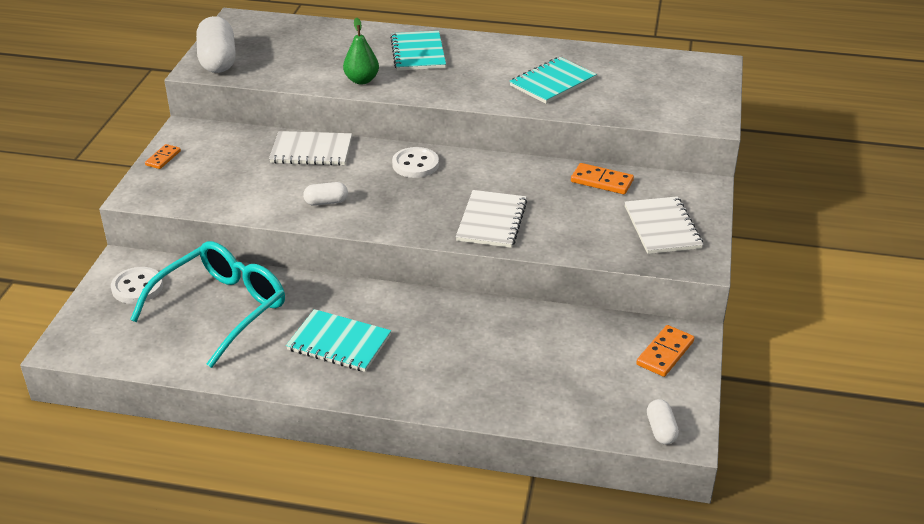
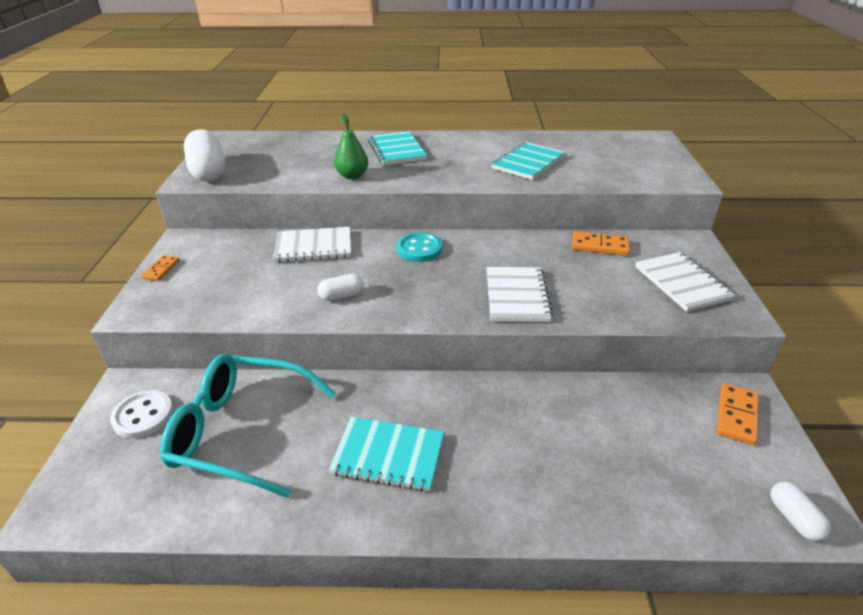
camera: 10 degrees left, 0 degrees up
turquoise glasses [130,241,285,368] -> turquoise glasses turned 105 degrees counterclockwise [160,354,336,498]
white button [392,147,439,178] -> turquoise button [397,232,442,262]

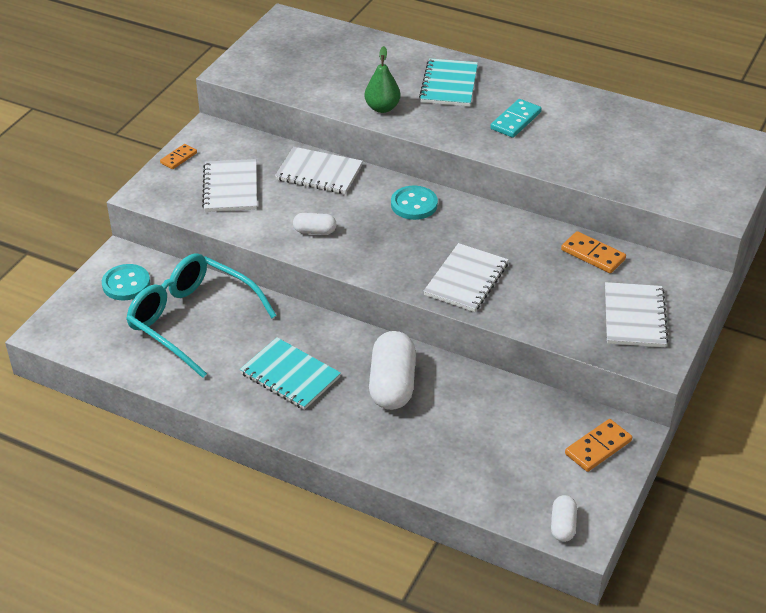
camera: 25 degrees right, 5 degrees up
white button [110,390,173,438] -> turquoise button [102,264,150,300]
white capsule [184,129,225,182] -> white capsule moved to [369,331,416,410]
turquoise notebook [491,142,565,180] -> none
none -> white notebook [202,159,257,212]
none -> turquoise domino [490,99,542,138]

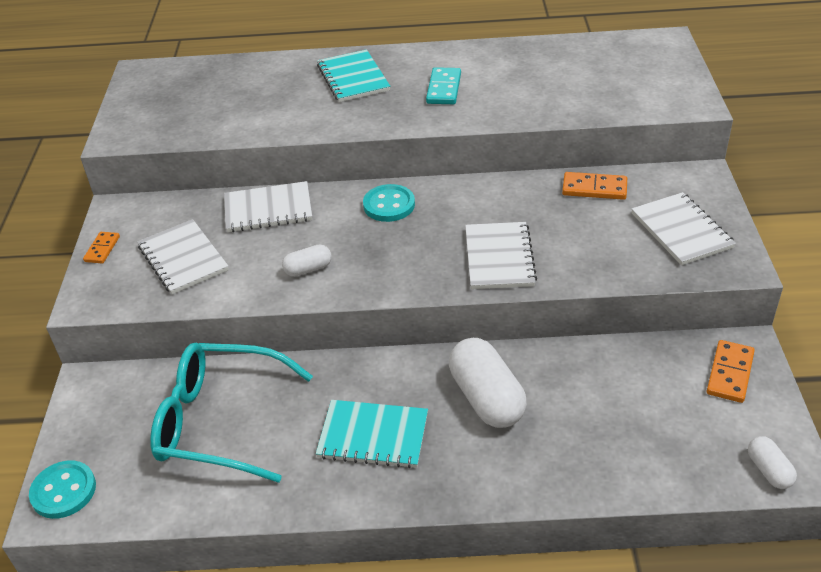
camera: 25 degrees left, 0 degrees up
turquoise button [102,264,150,300] -> turquoise button moved to [29,460,96,519]
green pear [364,46,400,113] -> none

